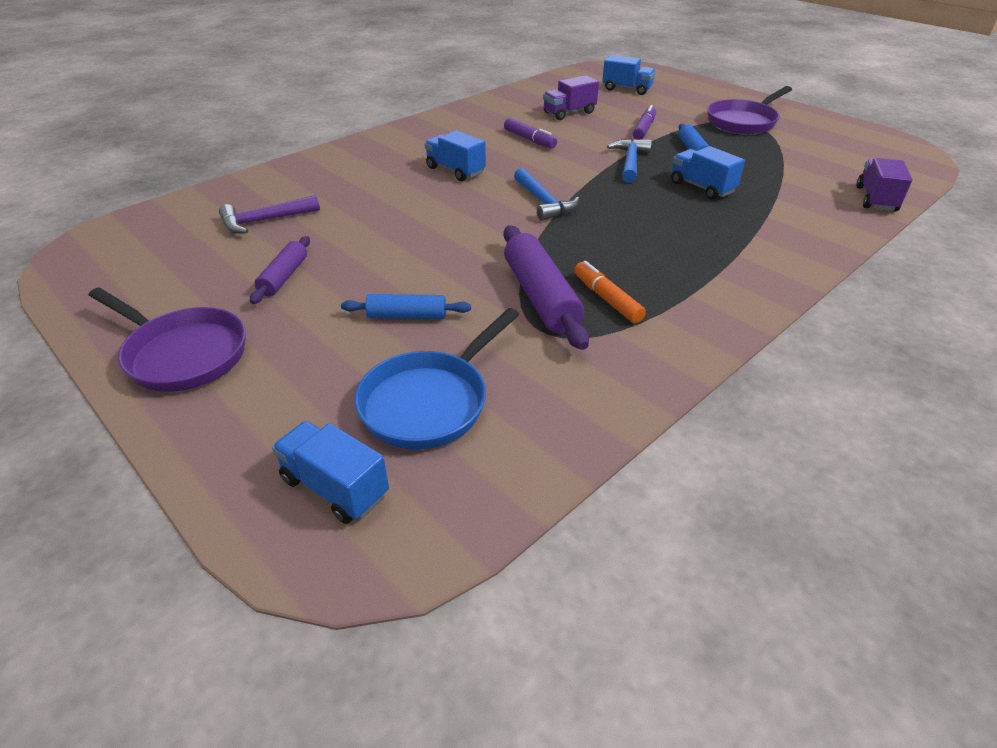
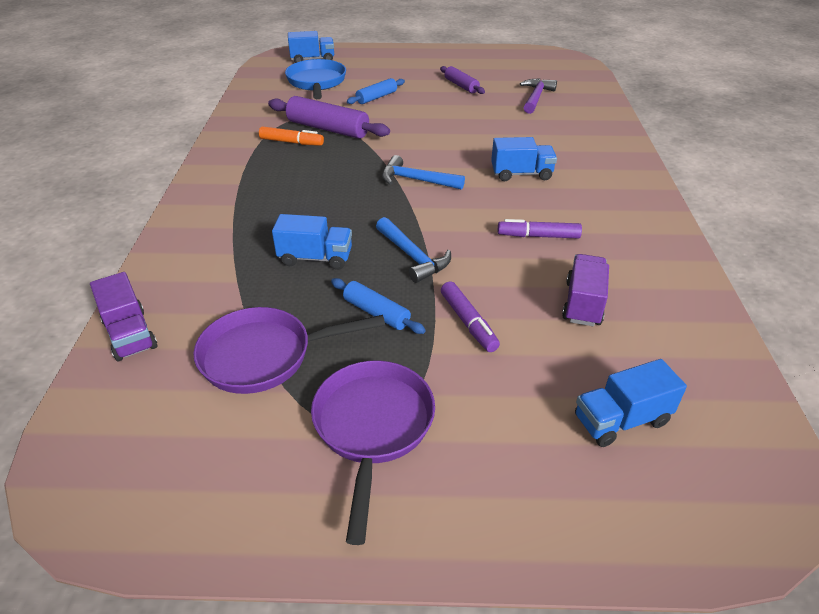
camera: 135 degrees right, 0 degrees up
purple pan [89,287,246,392] -> purple pan moved to [193,307,385,394]

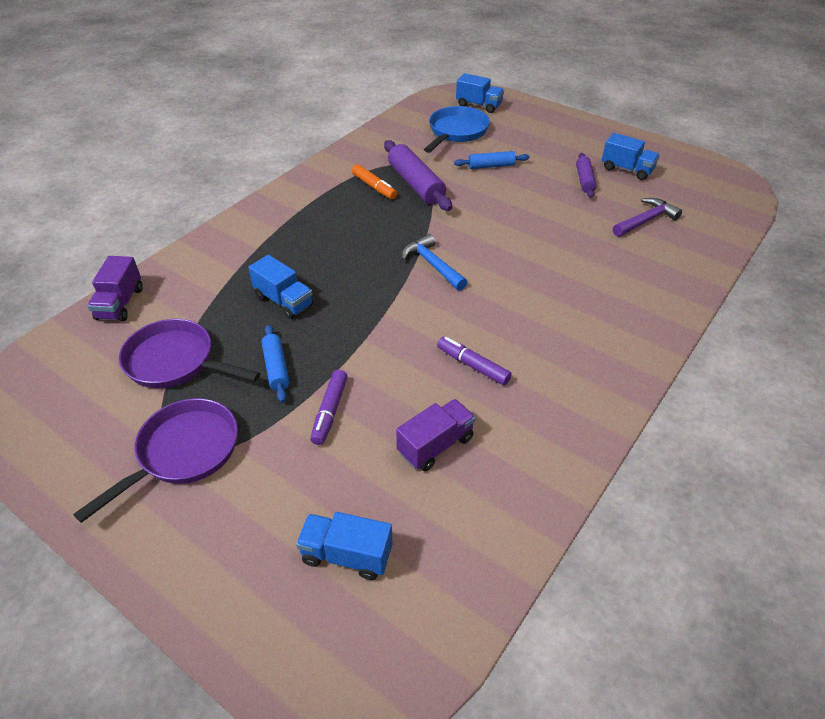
camera: 35 degrees right, 5 degrees up
blue hammer [376,217,451,283] -> none
blue truck [491,137,557,181] -> blue truck moved to [602,133,660,180]

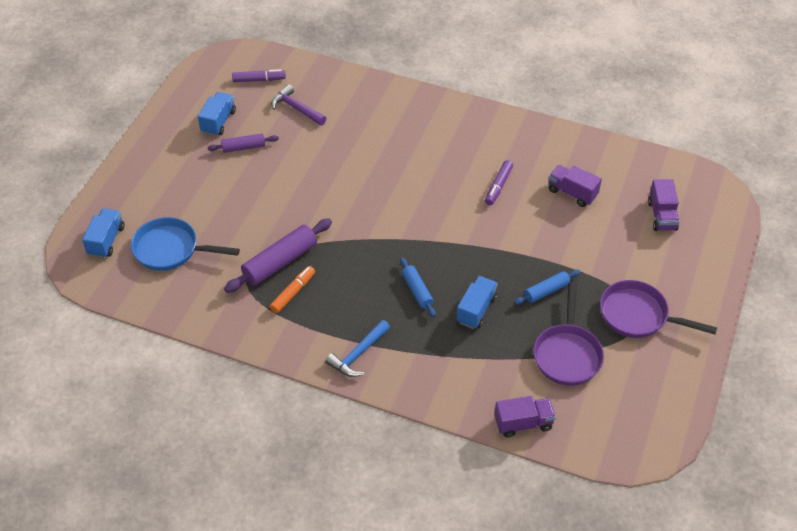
camera: 105 degrees left, 5 degrees up
blue truck [296,512,393,580] -> purple truck [648,179,680,231]
purple marker [310,370,348,445] -> purple marker moved to [232,69,286,82]
blue hammer [401,234,468,291] -> blue hammer moved to [325,320,390,377]
blue rolling pin [454,151,529,169] -> blue rolling pin moved to [400,258,436,317]

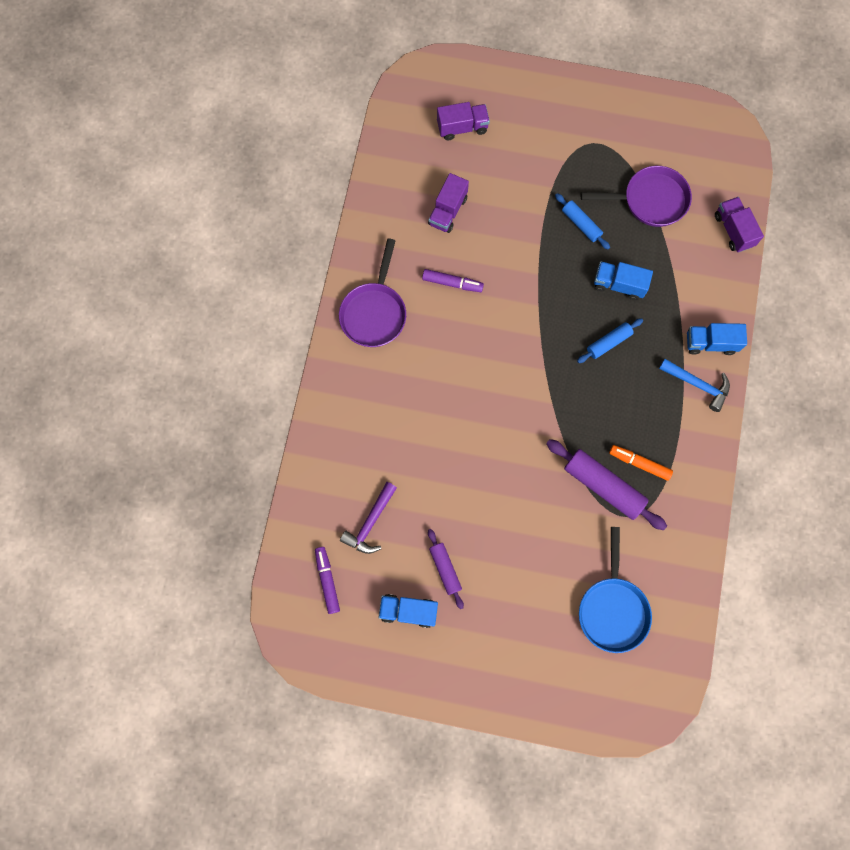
camera: 100 degrees left, 25 degrees up
blue truck [82,208,124,258] -> blue truck moved to [687,323,747,355]
purple pan [600,280,717,338] -> purple pan moved to [339,238,406,347]

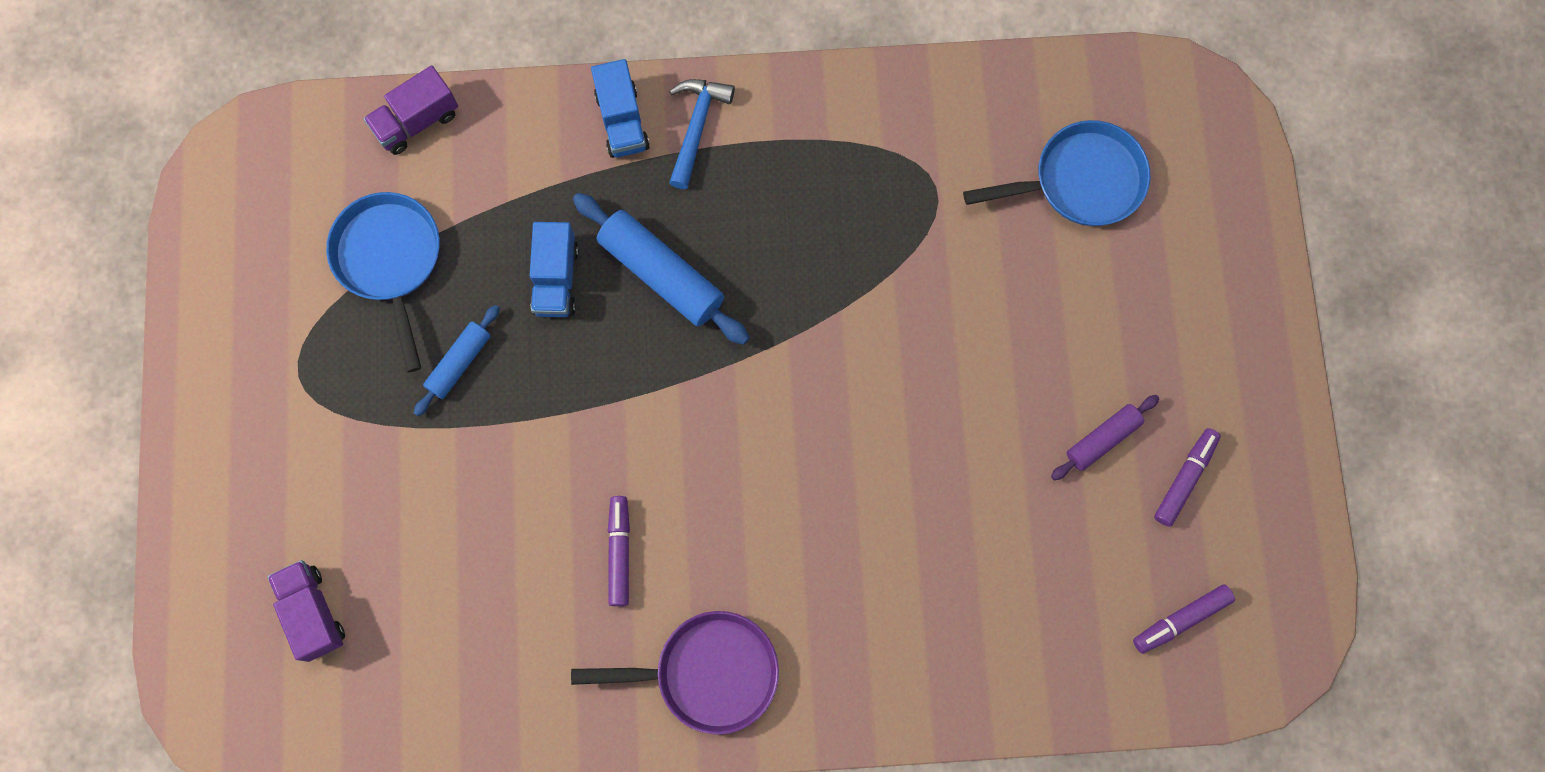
camera: 105 degrees left, 0 degrees up
purple hammer [340,482,397,554] -> none
blue truck [378,594,438,628] -> purple marker [1154,428,1221,527]
purple truck [428,173,469,233] -> none
purple rolling pin [546,439,667,530] -> none
blue rolling pin [577,318,643,363] -> blue rolling pin [573,193,749,345], size x1.72
purple pan [580,166,692,227] -> blue pan [326,192,440,372]
orange marker [609,445,673,481] -> none

